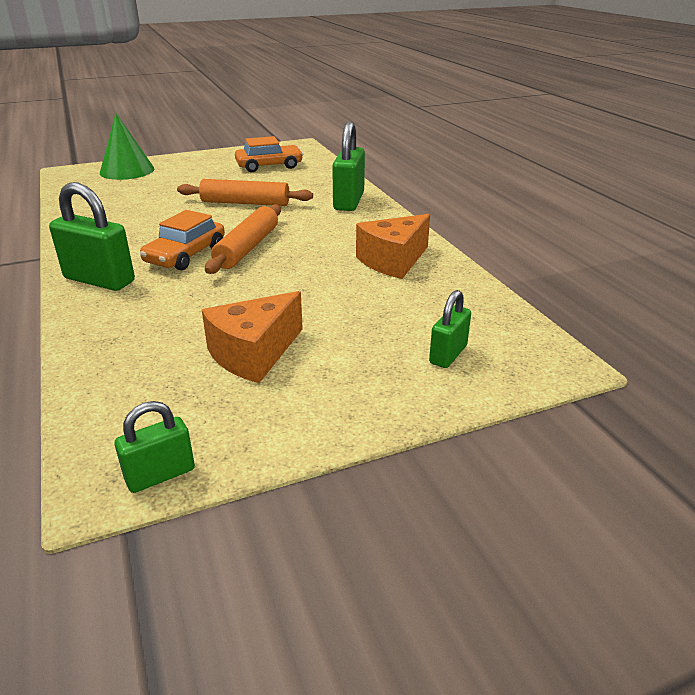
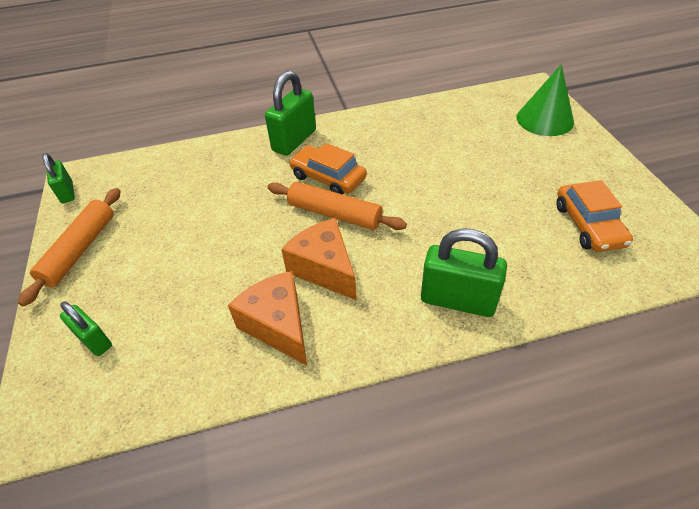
camera: 100 degrees right, 15 degrees up
orange rolling pin [177,179,313,206] -> orange rolling pin moved to [18,188,121,307]
orange cheese [202,291,303,383] -> orange cheese moved to [281,218,357,301]

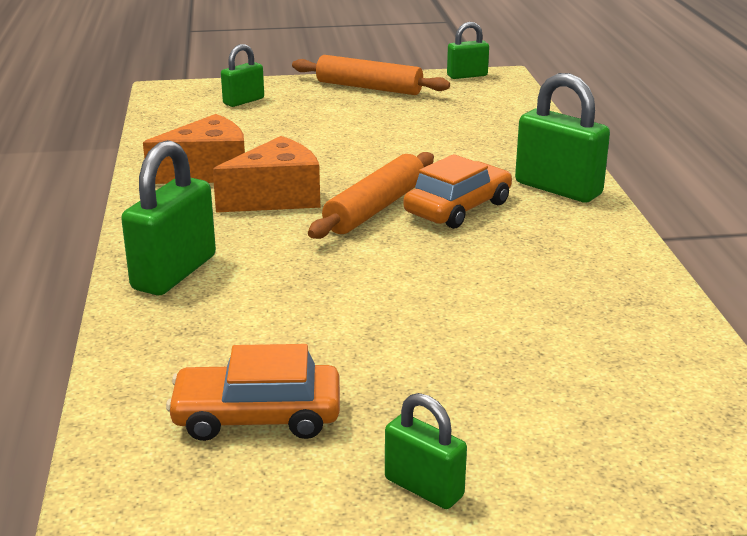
camera: 95 degrees right, 20 degrees down
green cone [517,64,574,136] -> none
none -> green padlock [385,393,467,509]

